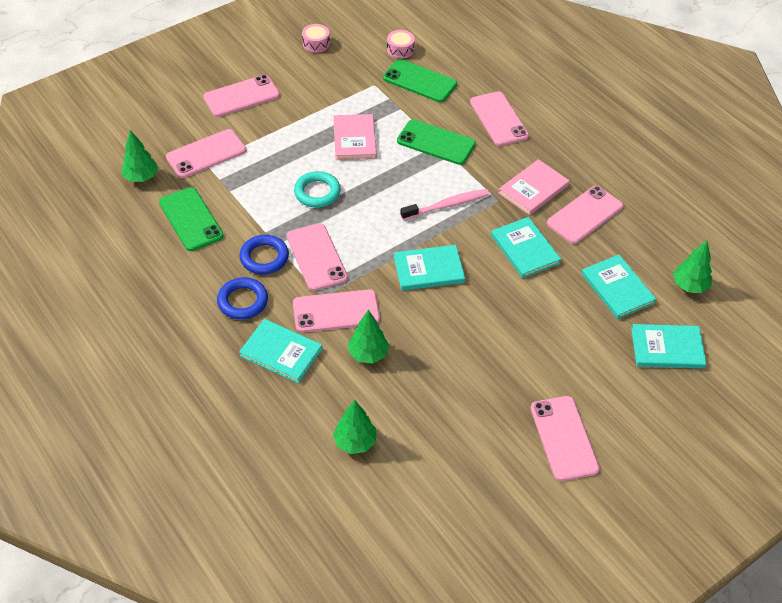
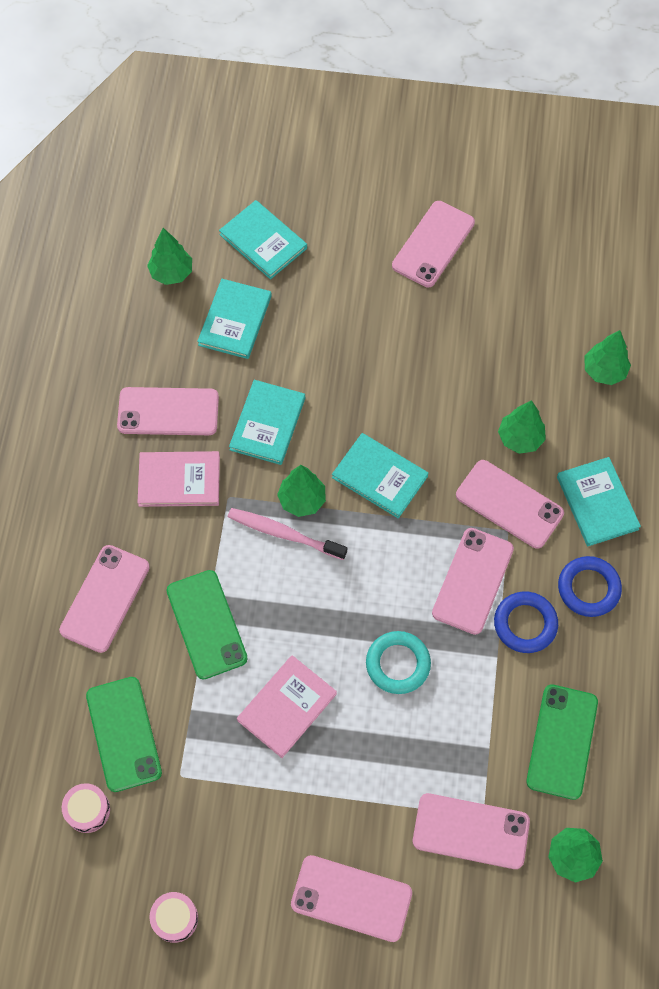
camera: 135 degrees left, 15 degrees up
none -> green tree [277,465,326,517]

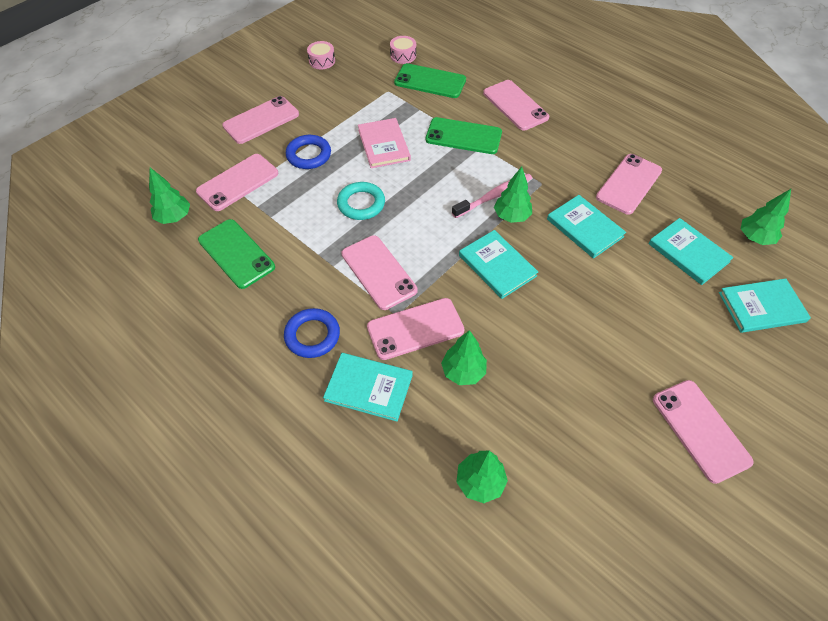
camera: 125 degrees right, 10 degrees down
pink book [137,451,220,507] -> none
turquoise book [332,433,428,519] -> turquoise book turned 75 degrees clockwise [459,230,538,299]
blue ring [494,591,558,653] -> blue ring moved to [286,135,331,169]

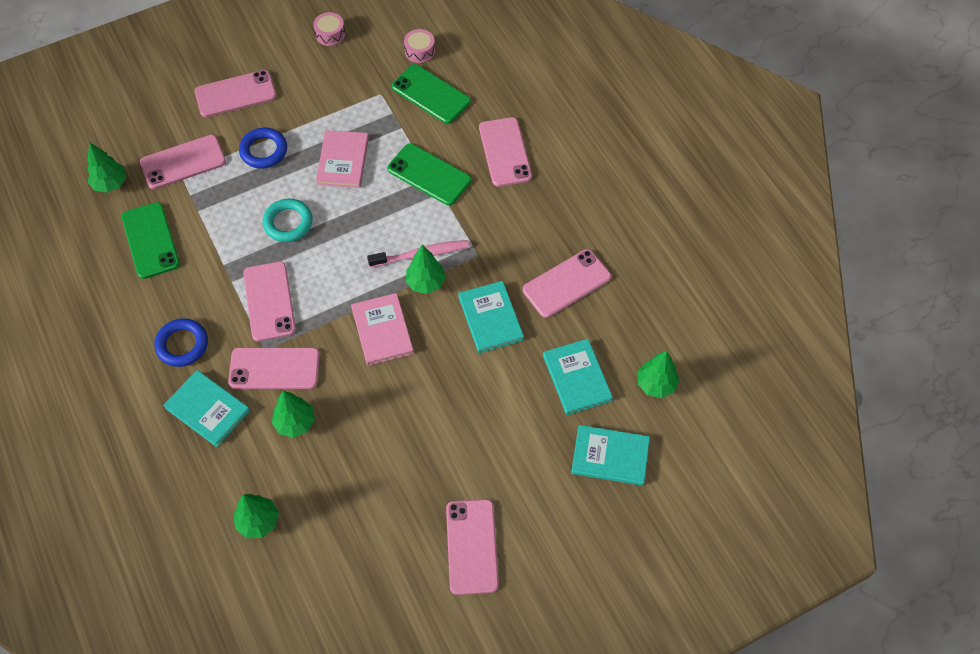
camera: 20 degrees right, 5 degrees up
turquoise book [459,230,538,299] -> pink book [351,293,414,366]

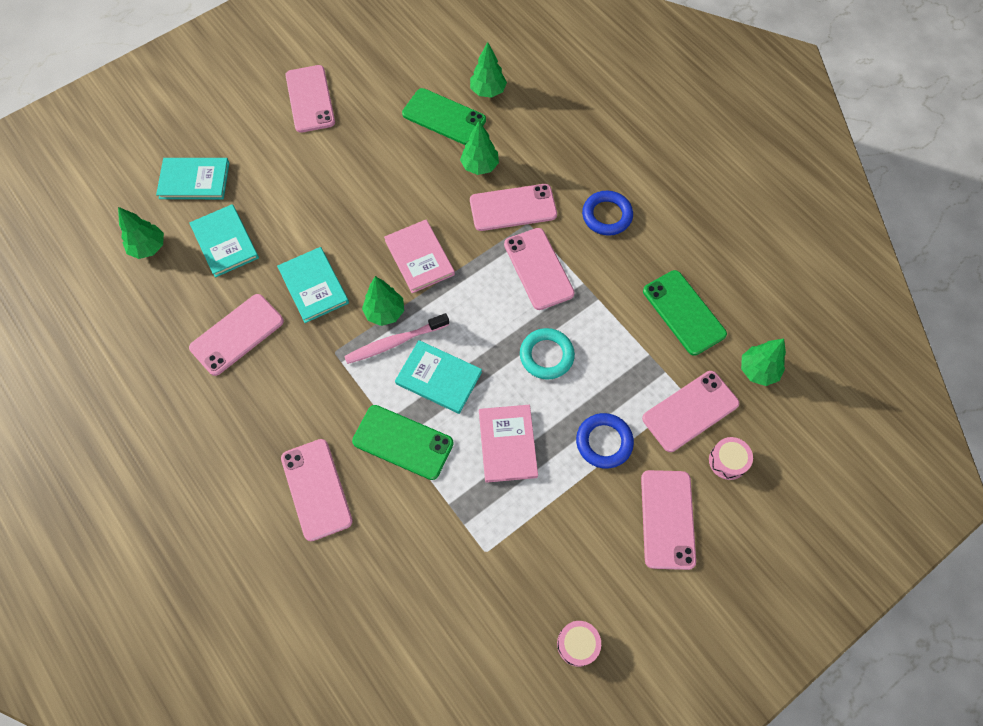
camera: 170 degrees right, 5 degrees up
turquoise book [163,370,250,447] -> turquoise book moved to [395,340,482,414]
pink phone [195,70,277,117] -> pink phone turned 60 degrees counterclockwise [641,470,696,570]
green phone [392,64,471,124] -> green phone moved to [402,88,486,145]
pink drum [404,29,435,63] -> pink drum moved to [709,437,753,480]

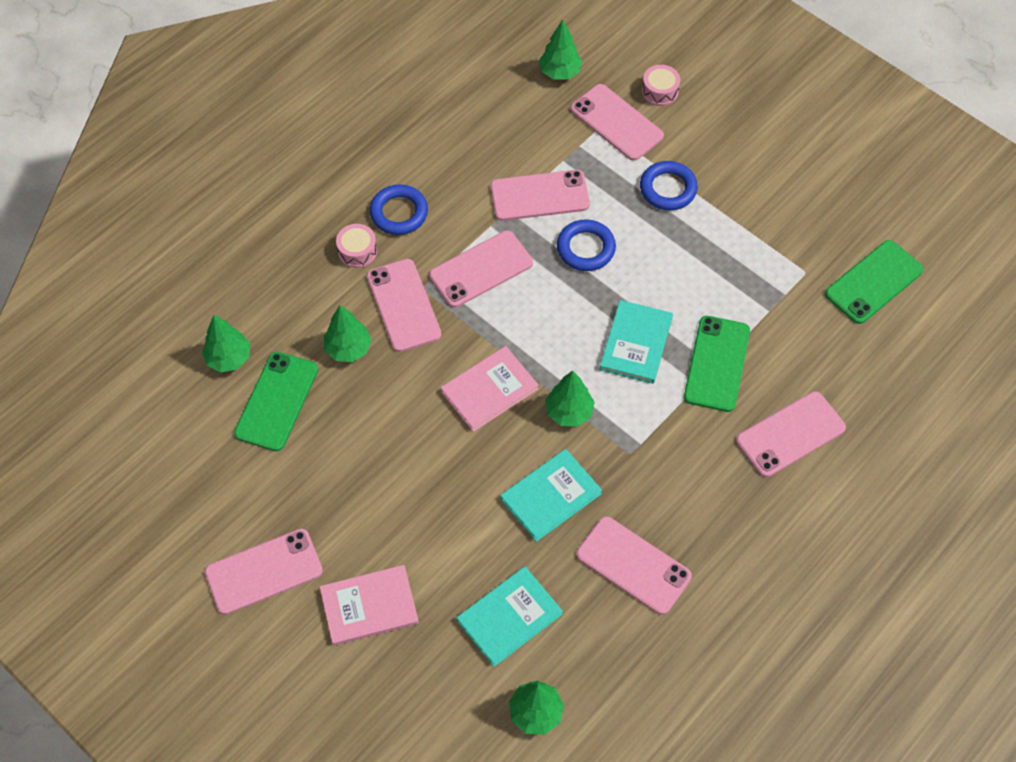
camera: 100 degrees left, 5 degrees down
turquoise book [156,158,229,199] -> none
pink toothbrush [344,313,449,364] -> none
pink book [479,405,538,483] -> pink book moved to [320,565,419,646]
turquoise ring [520,328,575,380] -> blue ring [557,219,616,271]
pink drum [557,621,601,667] -> pink drum moved to [336,224,377,268]
pink phone [641,470,696,570] -> pink phone moved to [490,170,590,221]
green phone [643,270,727,356] -> green phone moved to [825,240,923,324]

